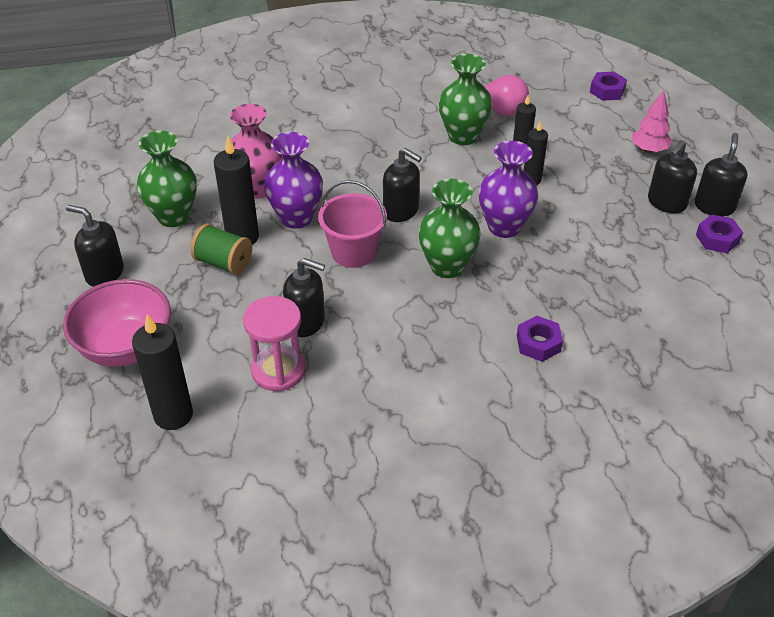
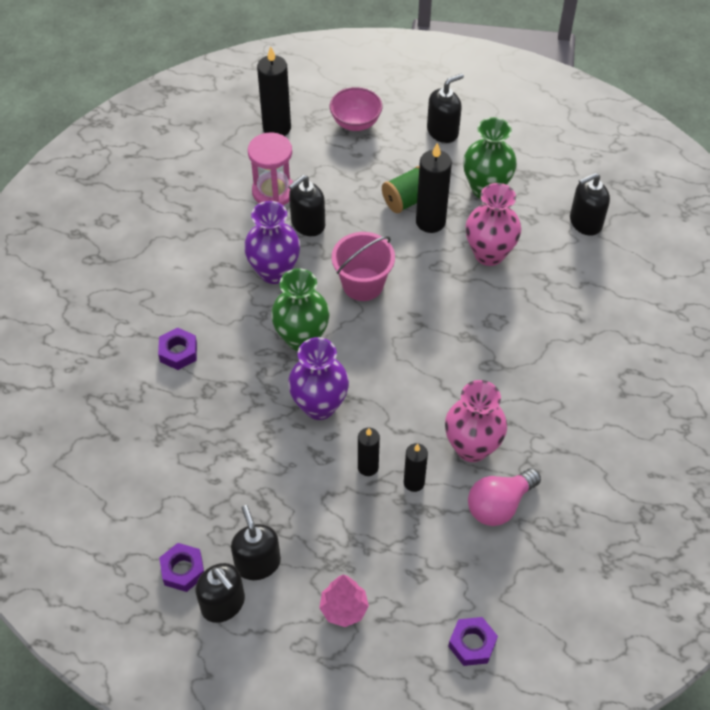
camera: 120 degrees right, 10 degrees up
pink bowl [63,279,171,367] -> pink bowl [330,87,382,131], size x0.67
purple vase [264,132,323,229] -> purple vase moved to [244,201,300,284]
black soap dispenser [383,148,422,222] -> black soap dispenser moved to [570,173,610,236]
green vase [439,54,493,145] -> pink vase [445,380,507,462]

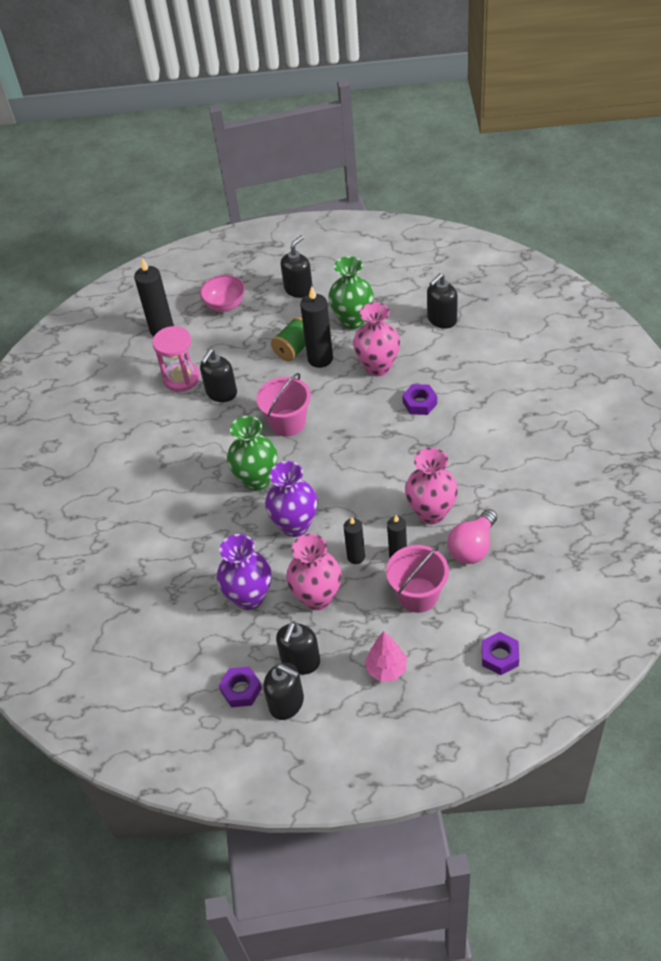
camera: 15 degrees left, 5 degrees down
purple nut [158,328,197,370] -> purple nut moved to [402,384,437,415]
black soap dispenser [231,505,281,580] -> black soap dispenser turned 120 degrees counterclockwise [276,622,320,675]
purple vase [244,201,300,284] -> purple vase moved to [217,534,271,610]
none -> pink vase [286,534,342,610]
none -> pink bucket [386,545,449,613]

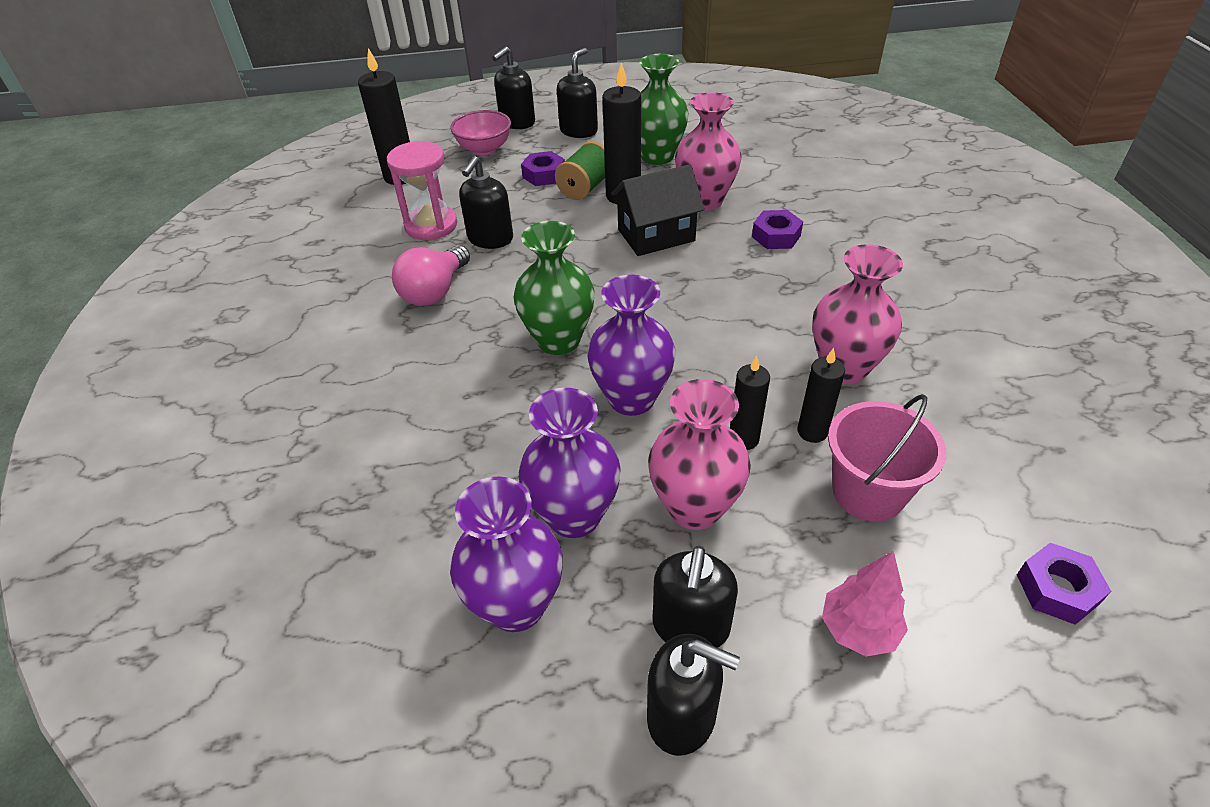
camera: 10 degrees left, 5 degrees down
purple nut [219,667,262,707] -> purple nut moved to [521,151,565,186]
pink bucket [256,373,311,437] -> none
black soap dispenser [427,273,458,328] -> black soap dispenser moved to [492,46,535,129]
pink light bulb [447,509,497,564] -> pink light bulb moved to [392,245,470,306]
none -> purple vase [450,476,563,632]
none -> black house [611,164,704,256]

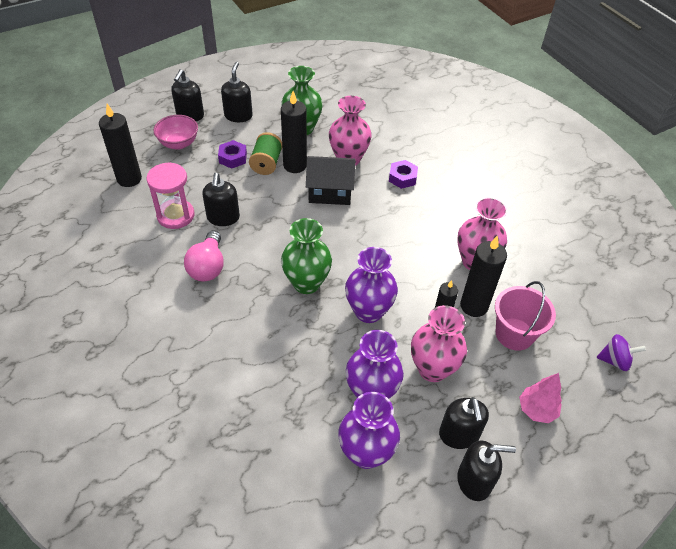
camera: 25 degrees left, 5 degrees up
black house [611,164,704,256] -> black house turned 45 degrees clockwise [306,156,356,205]
black candle [797,348,845,443] -> black candle [460,235,507,317], size x1.64
purple nut [1017,543,1111,625] -> purple spinning top [597,334,646,371]

